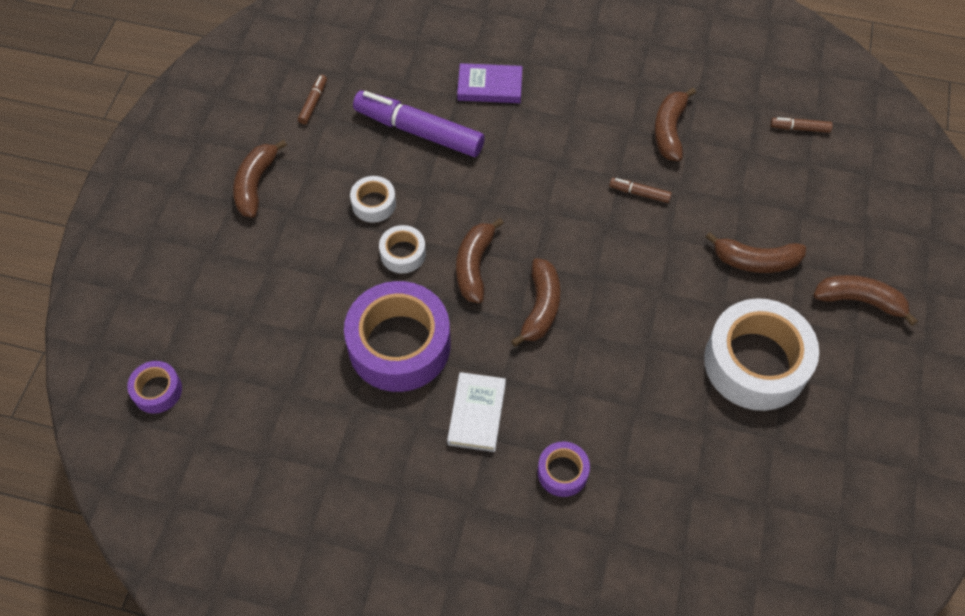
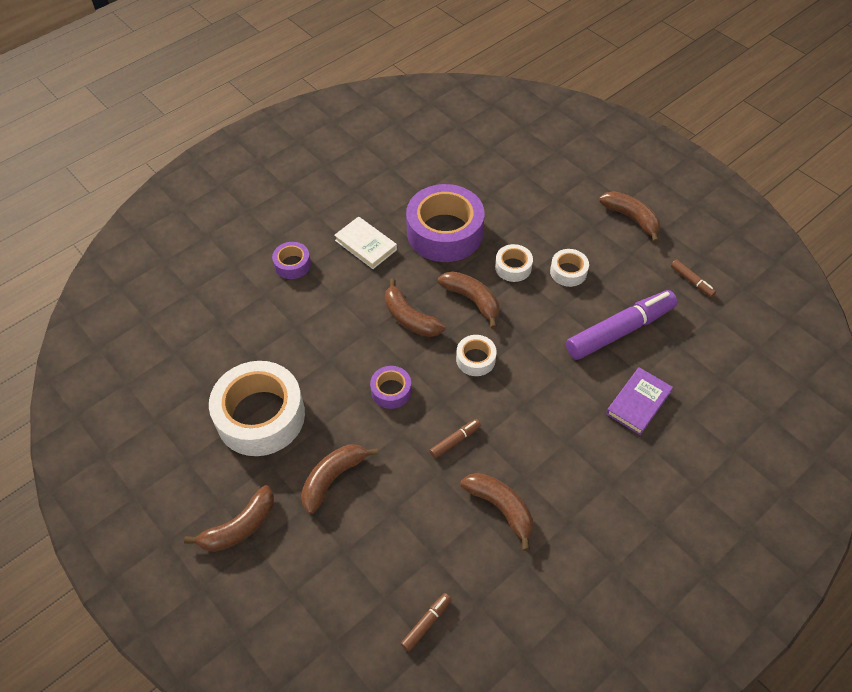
camera: 125 degrees right, 5 degrees down
purple tape [127,361,182,414] -> purple tape moved to [370,366,412,409]
none -> white tape [456,335,497,376]

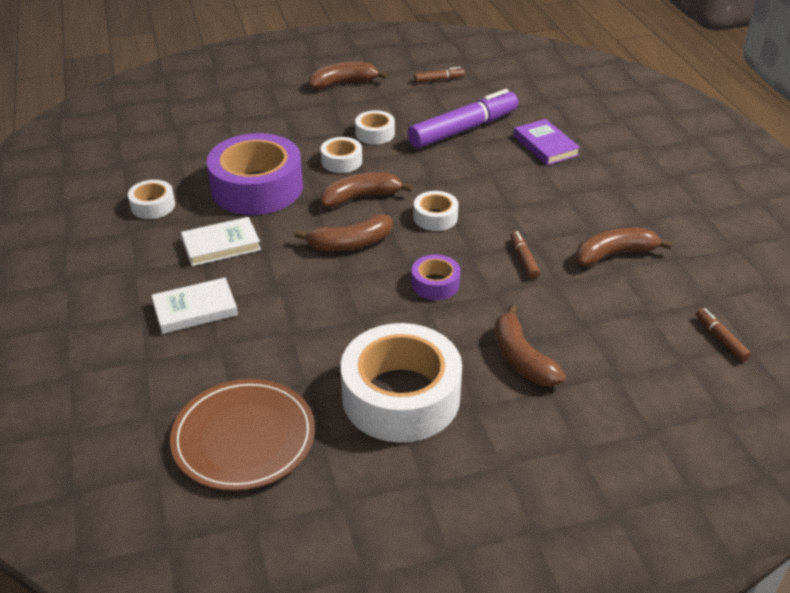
camera: 65 degrees left, 15 degrees down
brown banana [184,485,274,552] -> none
purple tape [272,242,311,279] -> white book [151,278,238,334]
purple marker [566,290,677,360] -> purple marker turned 60 degrees clockwise [408,89,518,148]
none -> white tape [128,180,175,219]
none -> brown plate [170,379,315,491]

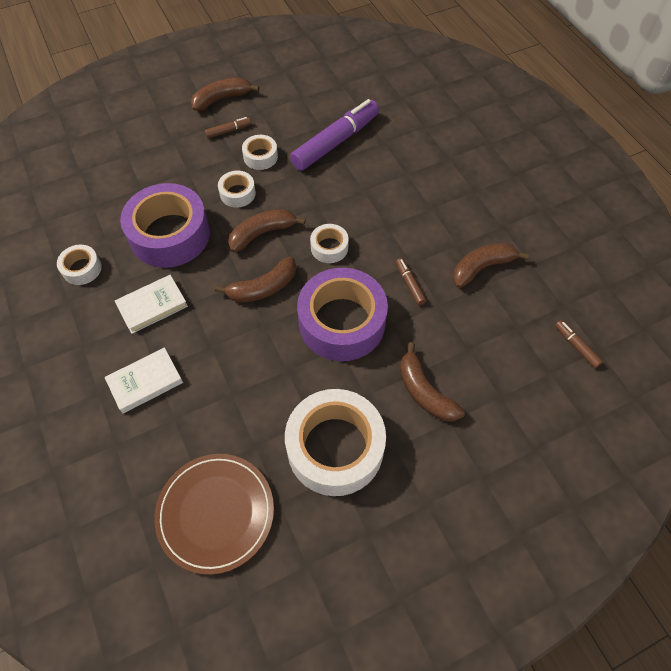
camera: 10 degrees left, 20 degrees up
purple tape [411,254,460,300] -> purple tape [297,268,388,361], size x2.15
brown marker [414,67,465,83] -> brown marker moved to [205,117,252,138]
purple book [514,119,580,165] -> none

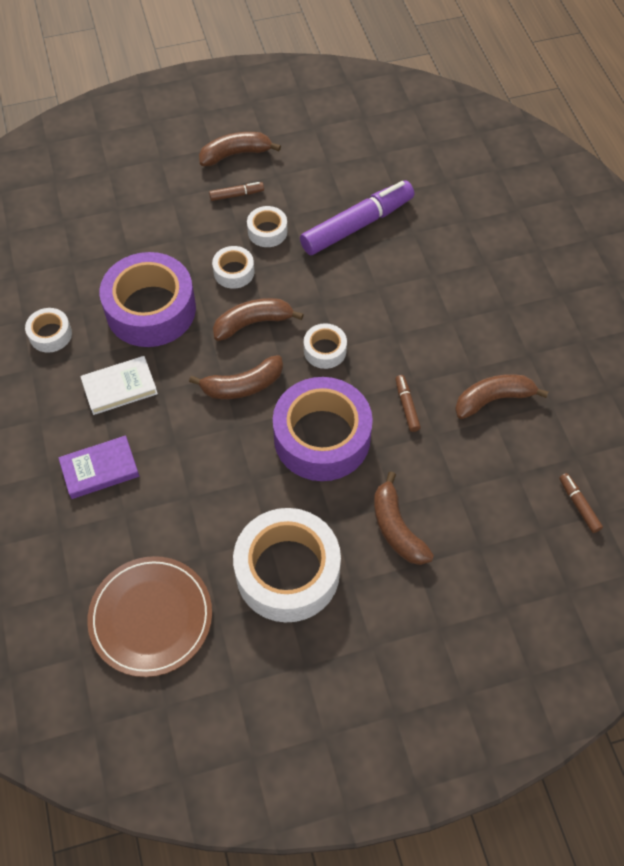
camera: 10 degrees right, 0 degrees up
white book [105,347,183,413] -> purple book [58,435,139,499]

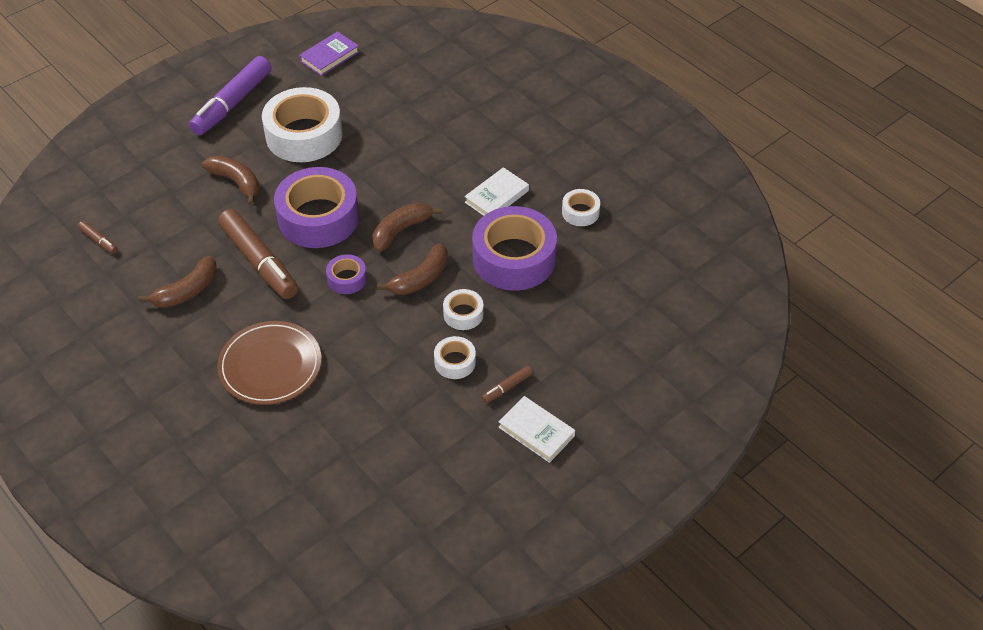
camera: 155 degrees right, 10 degrees down
purple book [58,435,139,499] -> purple book moved to [299,31,359,76]
brown plate [87,556,212,677] -> brown plate moved to [217,321,322,405]
brown banana [199,132,281,166] -> white book [499,396,575,463]
purple marker [300,180,414,255] -> purple marker moved to [189,56,271,135]
white tape [304,323,347,369] -> purple tape [326,254,367,294]
brown marker [395,375,421,432] -> brown marker [218,209,298,299], size x2.30

